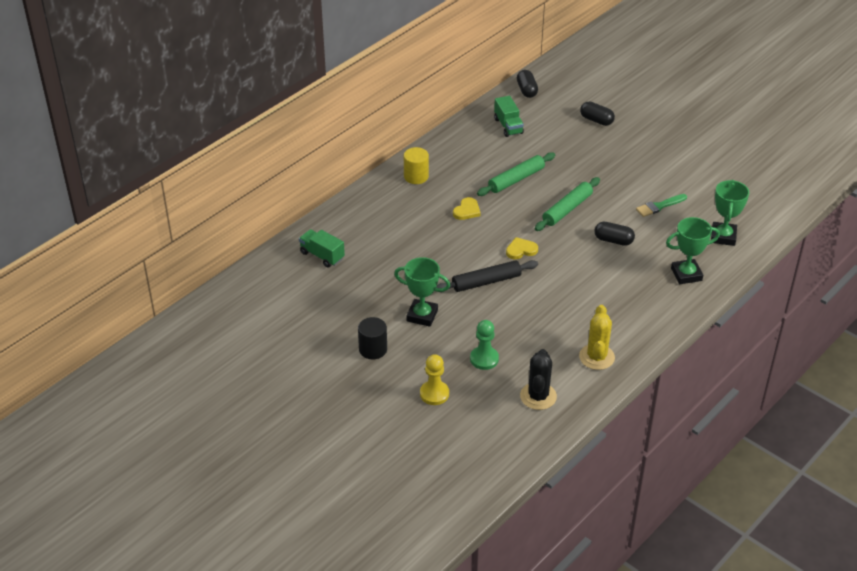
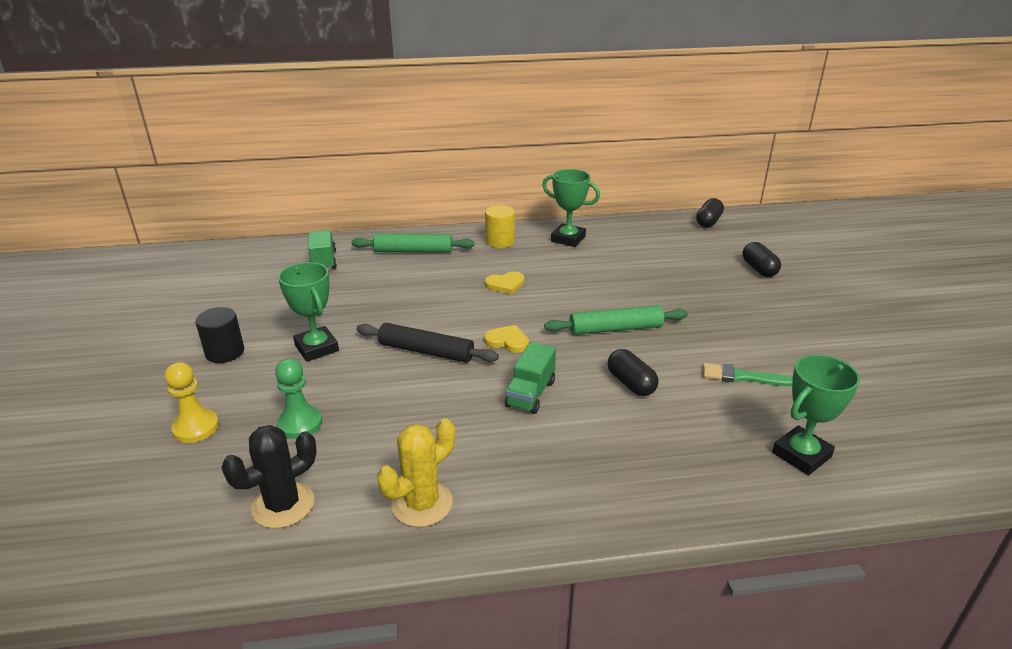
camera: 40 degrees right, 10 degrees down
green rolling pin [477,152,555,196] -> green rolling pin moved to [351,234,474,253]
green truck [494,96,524,137] -> green truck moved to [505,342,556,414]
green trophy [666,217,720,284] -> green trophy moved to [542,169,600,247]

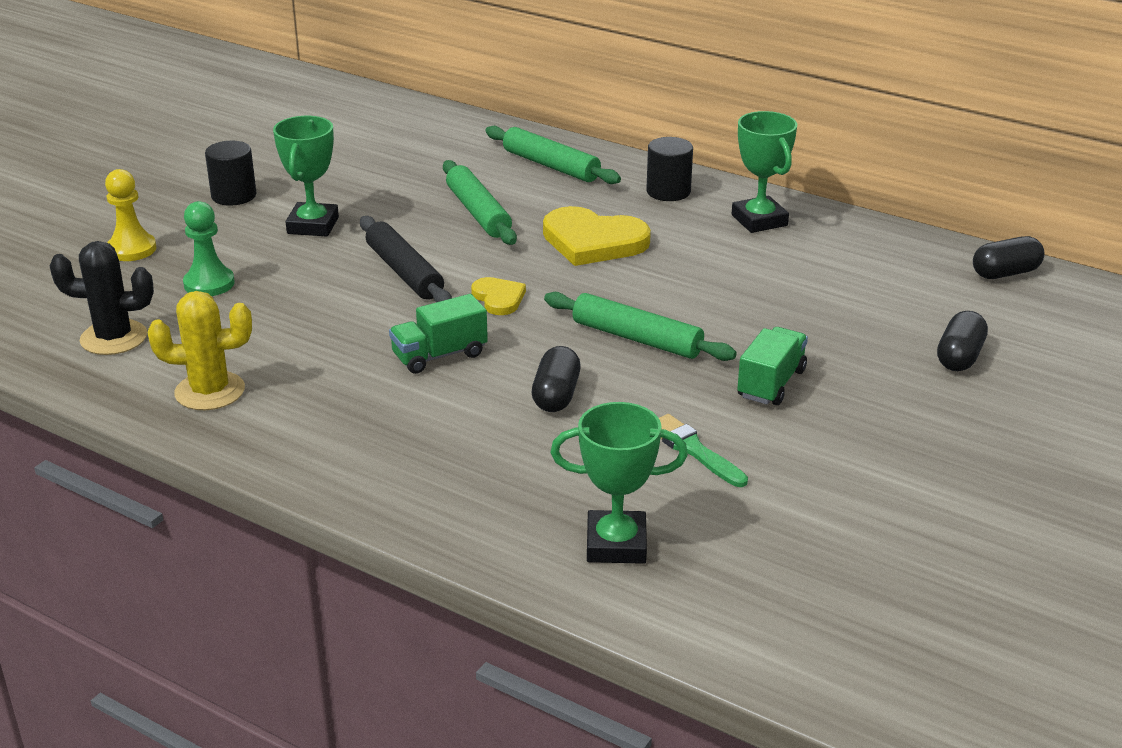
camera: 40 degrees right, 0 degrees up
green truck [308,230,337,270] -> green truck moved to [737,327,808,405]
yellow cylinder [485,205,515,248] -> black cylinder [646,137,693,201]
yellow heart [485,271,525,294] -> yellow heart [543,206,651,266], size x1.87
none -> green rolling pin [443,160,517,245]

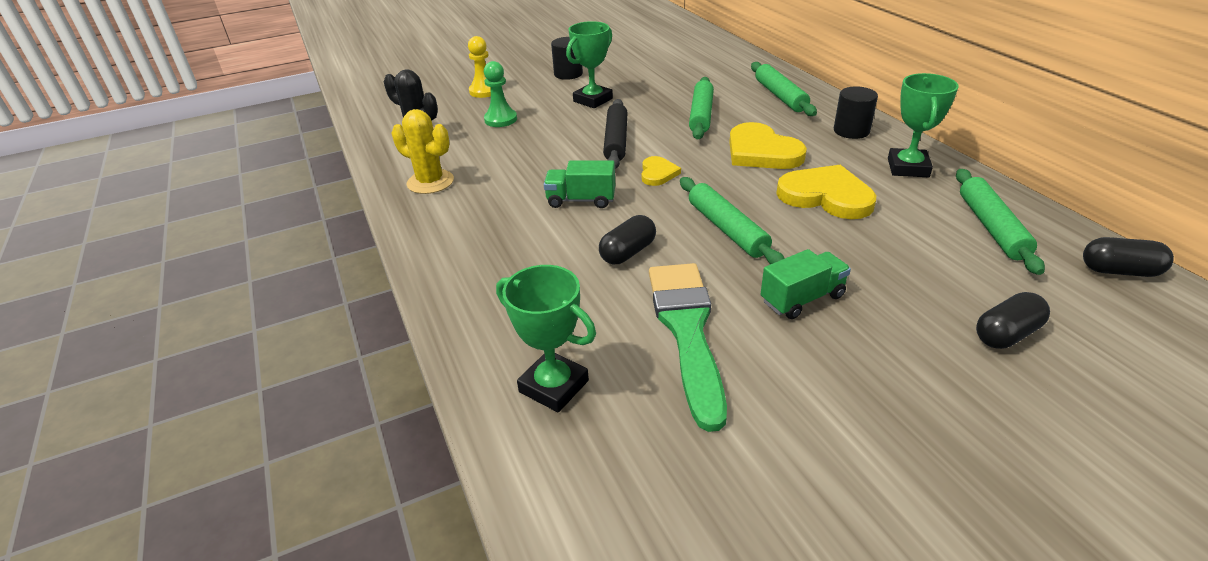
camera: 35 degrees right, 5 degrees up
green brush [659,414,748,487] -> green brush [649,263,727,432], size x1.93
none -> yellow heart [776,165,876,219]
none -> green rolling pin [956,169,1045,275]

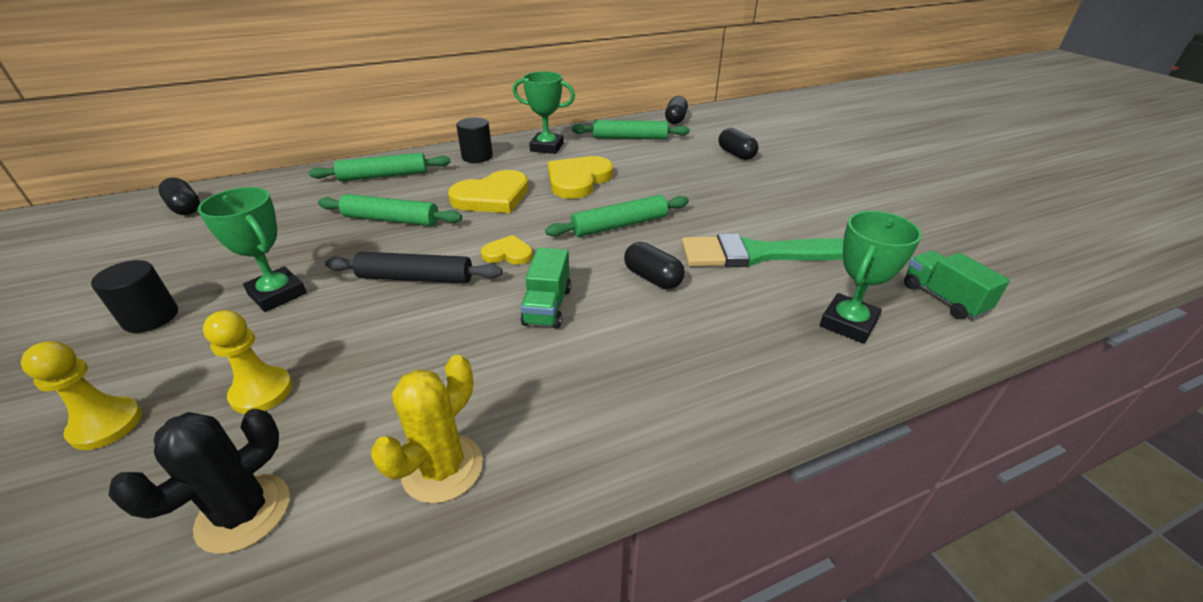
camera: 90 degrees left, 0 degrees up
green pawn [484,61,517,127] -> yellow pawn [203,310,293,414]
green truck [761,249,851,319] -> green truck moved to [904,250,1010,319]
none -> black capsule [159,178,200,215]

